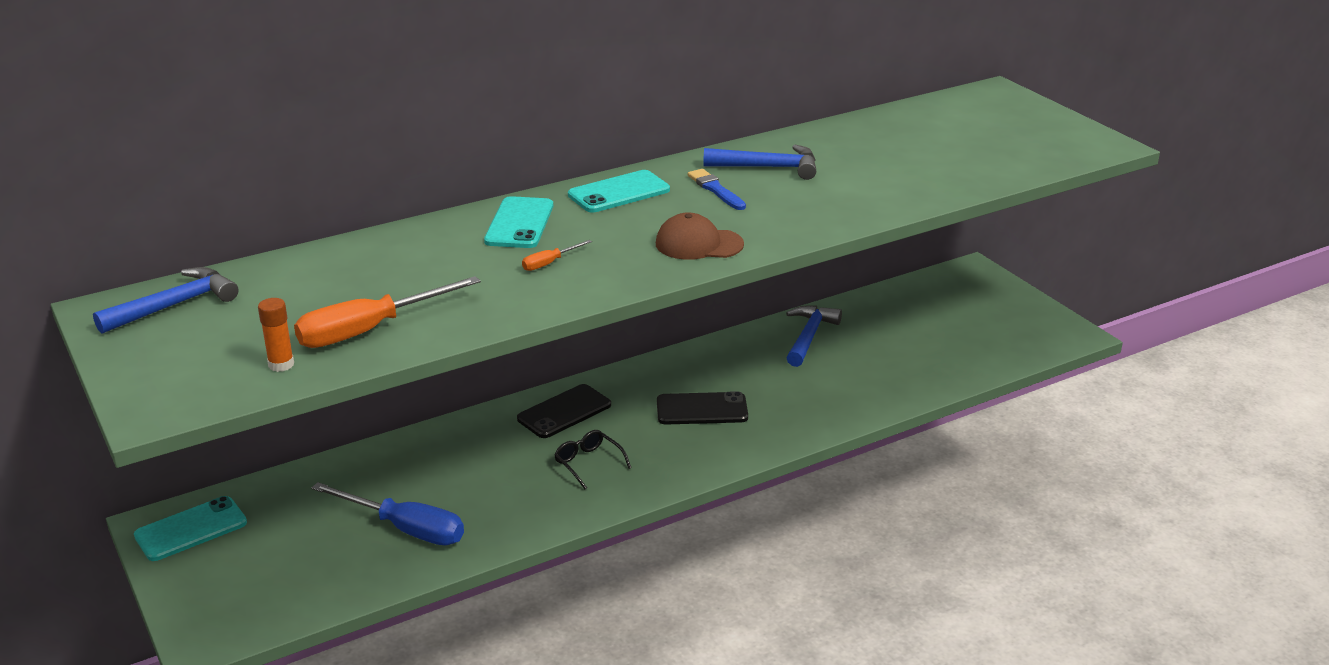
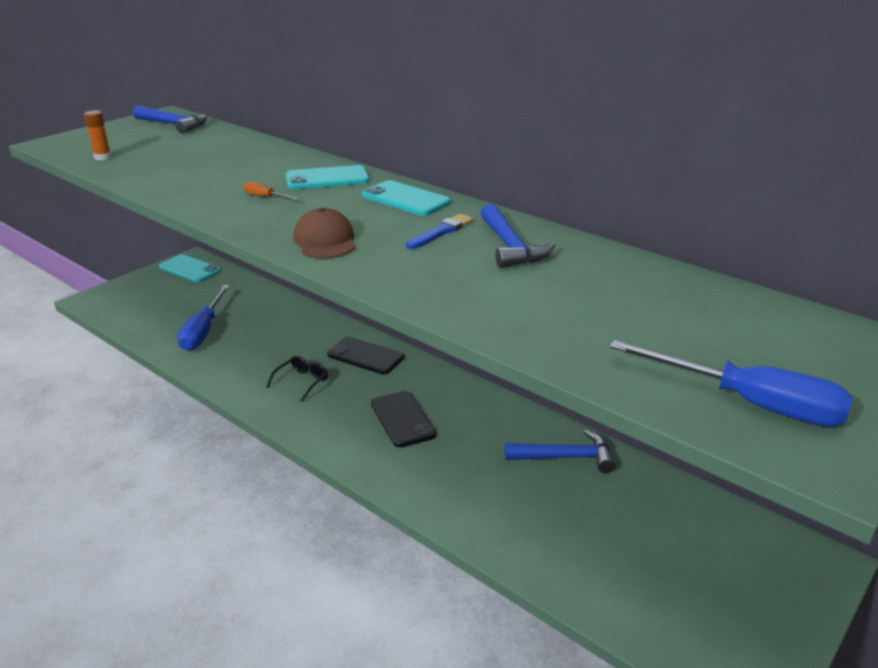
camera: 70 degrees right, 0 degrees up
orange screwdriver [294,276,481,348] -> none
none -> blue screwdriver [610,340,853,426]

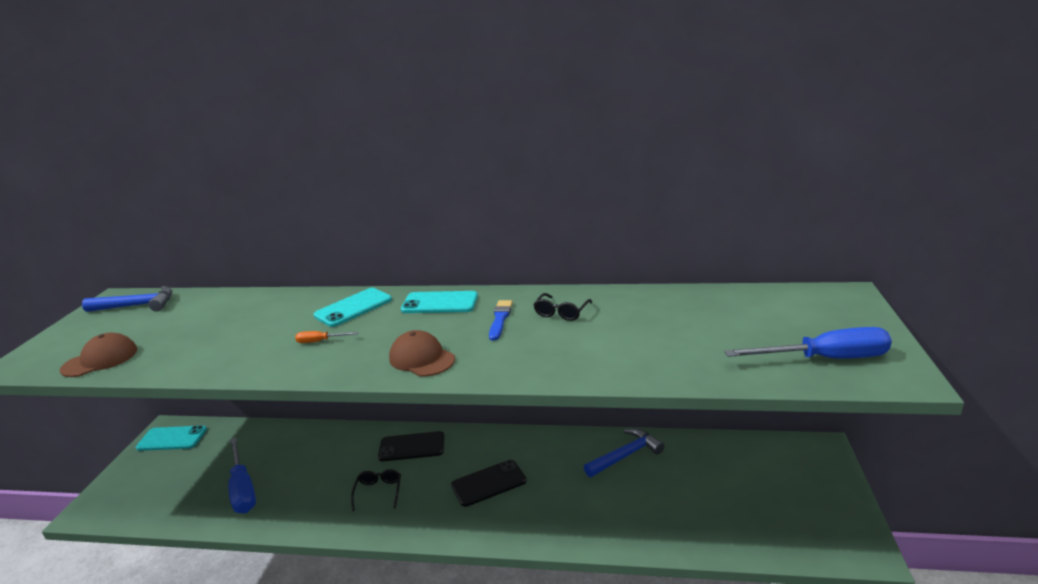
camera: 30 degrees left, 5 degrees down
orange glue stick [84,110,112,160] -> brown cap [60,333,137,377]
black phone [371,391,436,448] -> black phone turned 60 degrees counterclockwise [451,460,527,507]
blue hammer [481,204,556,268] -> black glasses [533,293,593,321]

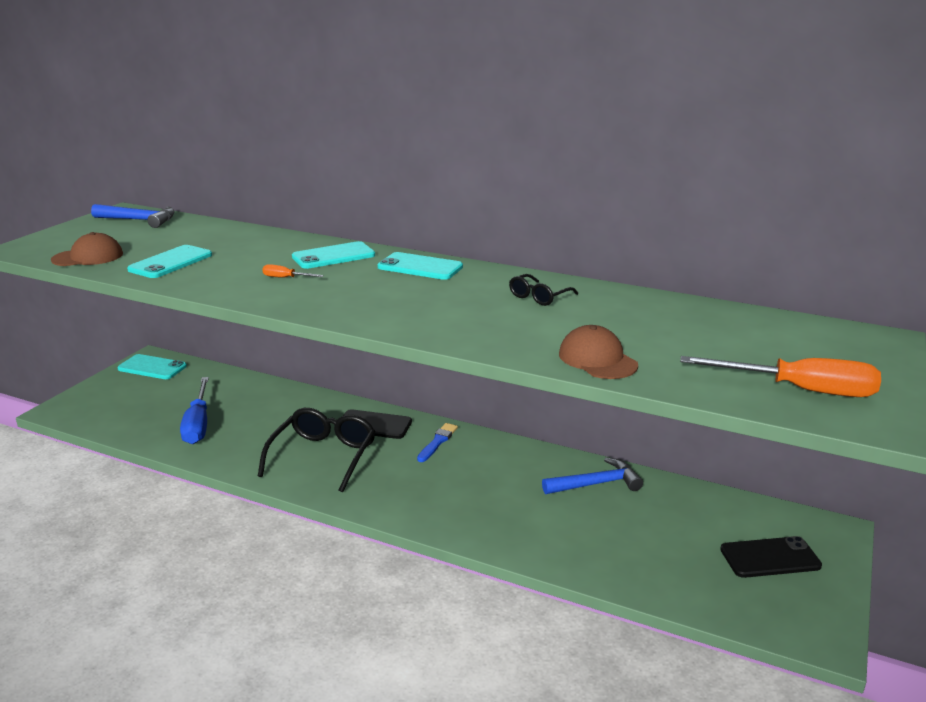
camera: 15 degrees right, 0 degrees up
black glasses [351,469,401,511] -> black glasses [258,408,376,492], size x1.97
brown cap [389,330,455,376] -> brown cap moved to [559,325,638,379]
black phone [451,460,527,507] -> black phone moved to [720,536,822,578]
blue brush [489,300,513,341] -> blue brush moved to [417,423,458,462]
blue screwdriver [724,327,892,359] -> orange screwdriver [680,356,881,397]
none -> turquoise phone [127,245,212,278]

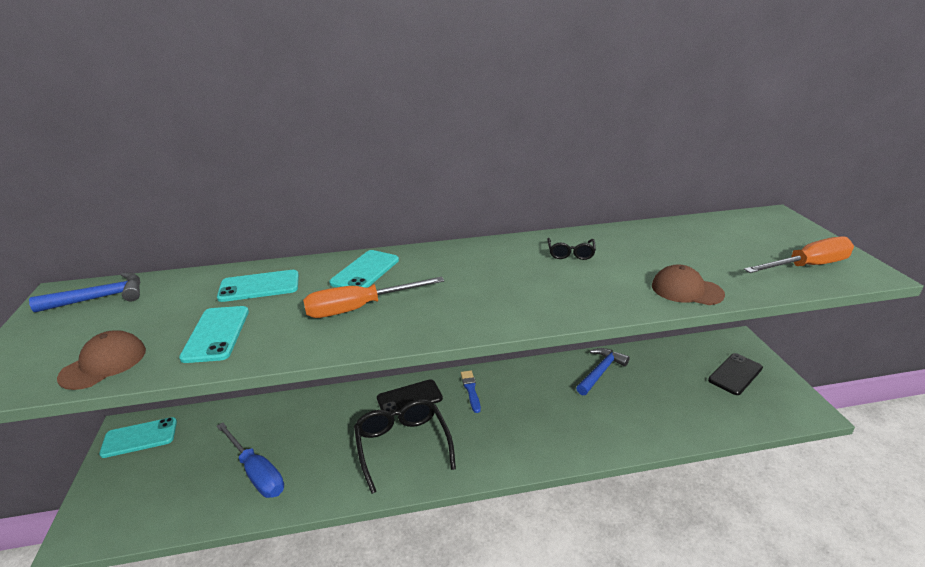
camera: 35 degrees left, 5 degrees up
orange screwdriver [262,264,324,278] -> orange screwdriver [303,277,444,318], size x2.21
turquoise phone [377,252,463,280] -> turquoise phone moved to [217,270,299,302]

